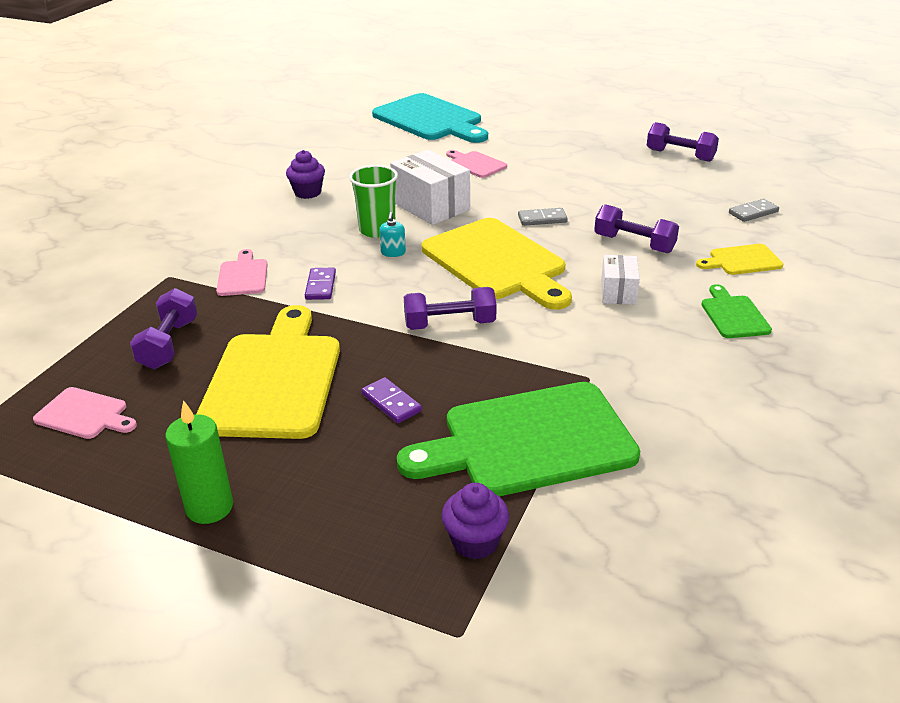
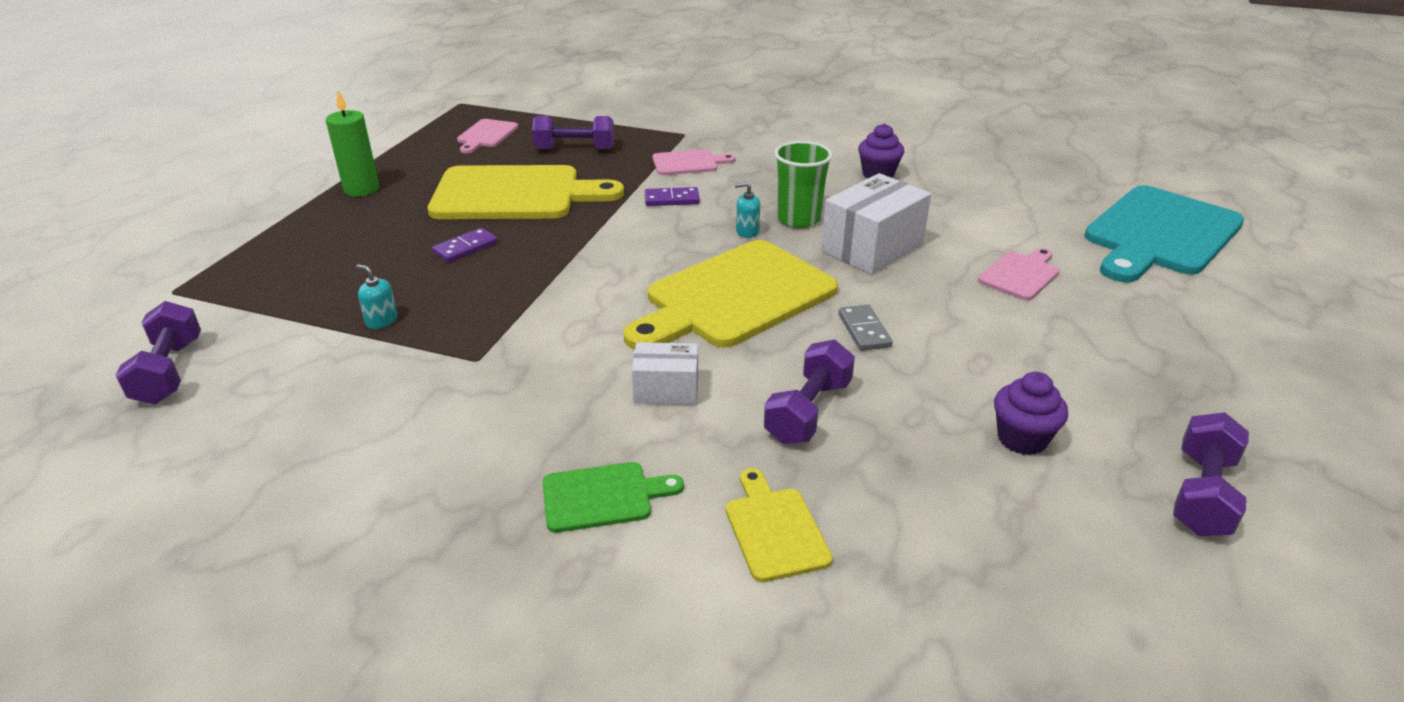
camera: 85 degrees right, 0 degrees up
green cutting board [397,382,640,497] -> turquoise soap dispenser [356,264,398,329]
purple dumbbell [404,287,497,330] -> purple dumbbell moved to [115,301,201,404]
purple cupcake [442,483,509,560] -> purple cupcake moved to [994,372,1068,455]
grey domino [729,199,779,222] -> none

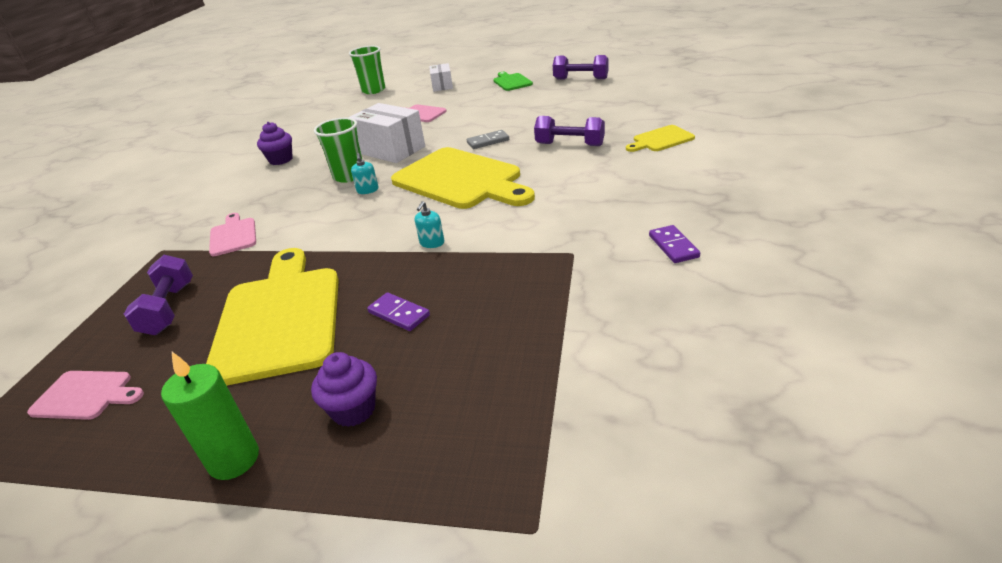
camera: 95 degrees left, 0 degrees up
purple dumbbell [115,301,201,404] -> none
turquoise soap dispenser [356,264,398,329] -> turquoise soap dispenser moved to [415,201,444,248]
green cutting board [542,462,684,533] -> green cutting board moved to [493,72,533,91]
white box [632,342,698,405] -> white box moved to [429,63,453,92]
purple domino [645,187,700,206] -> purple domino moved to [649,225,700,263]
purple cupcake [994,372,1068,455] -> purple cupcake moved to [311,352,377,427]
turquoise cutting board [1084,185,1244,283] -> green cup [349,46,385,94]

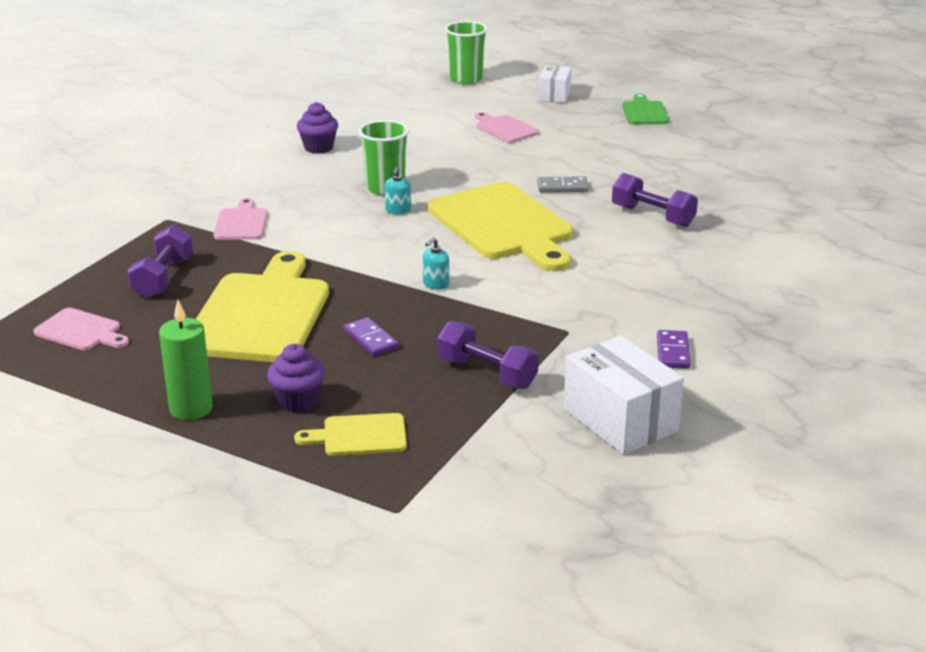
camera: 15 degrees right, 5 degrees down
white box [348,103,425,163] -> white box moved to [564,335,684,455]
purple dumbbell [553,55,609,79] -> purple dumbbell moved to [437,321,539,389]
yellow cutting board [626,125,695,152] -> yellow cutting board moved to [294,413,407,456]

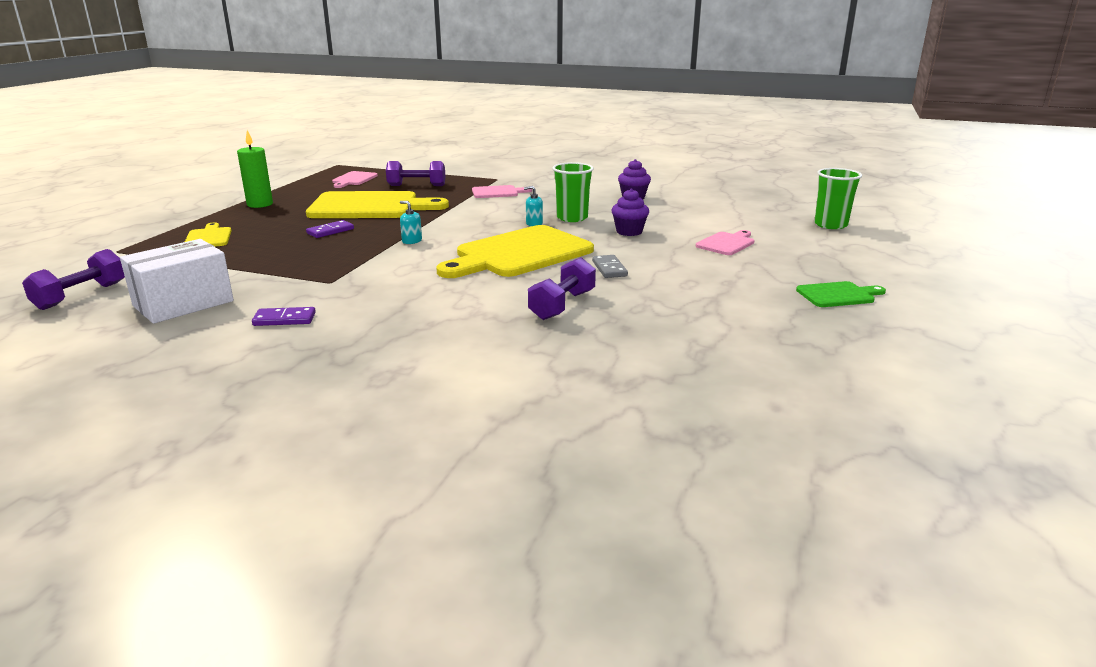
camera: 80 degrees right, 5 degrees down
purple cupcake [267,344,325,413] -> purple cupcake moved to [612,188,649,236]
purple dumbbell [437,321,539,389] -> purple dumbbell moved to [22,249,125,310]
white box [539,65,571,103] -> none

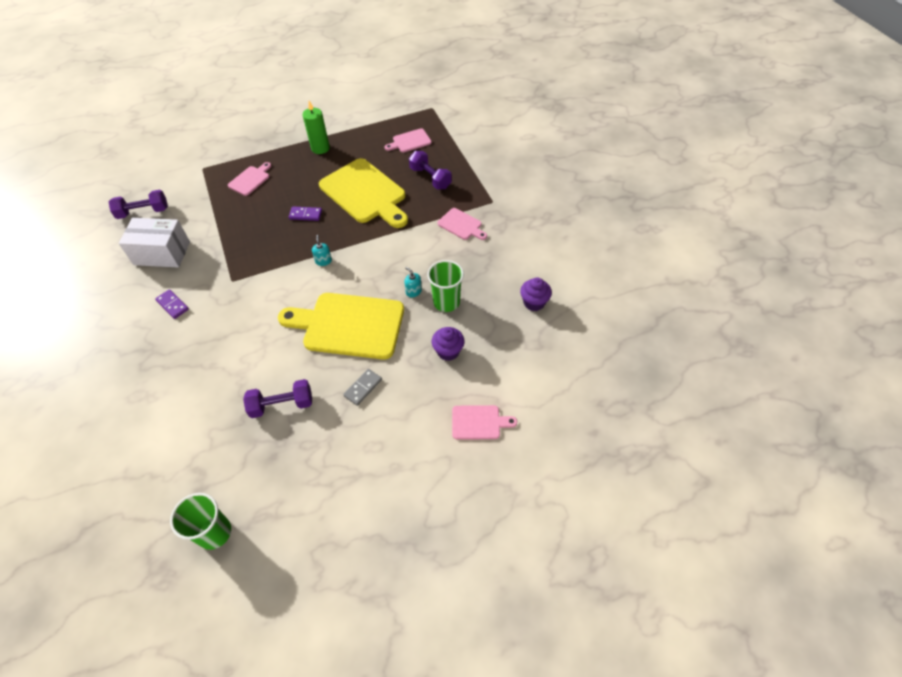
camera: 50 degrees right, 30 degrees up
yellow cutting board [185,222,231,247] -> pink cutting board [228,162,271,196]
green cutting board [796,281,886,307] -> none
green cup [814,168,862,229] -> green cup moved to [170,493,231,550]

